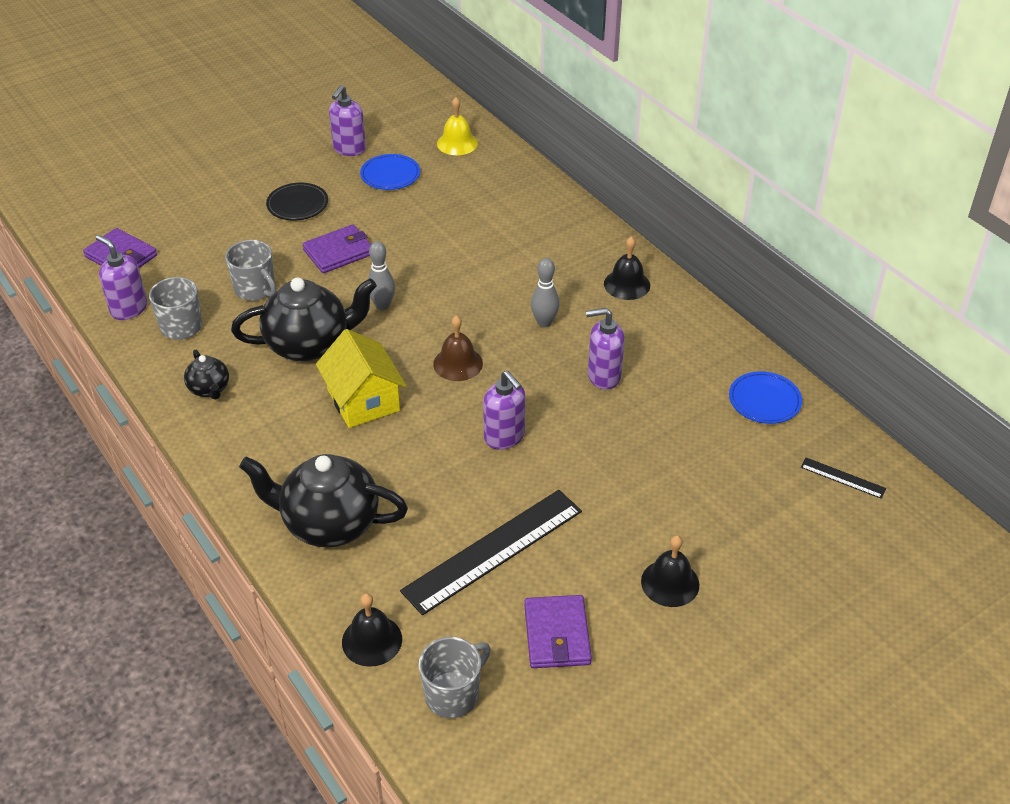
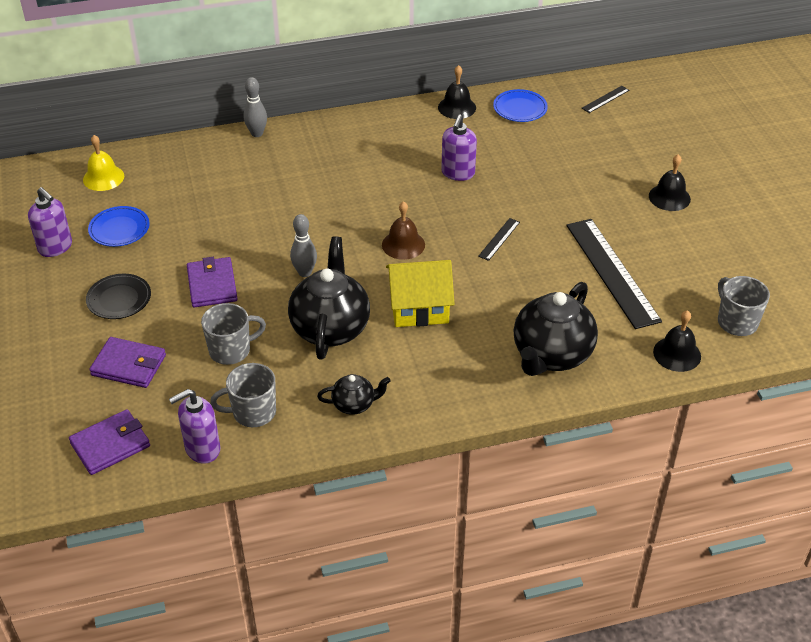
camera: 70 degrees left, 0 degrees up
purple soap dispenser [483,371,525,450] -> black ruler [478,218,520,261]
purple wallet [524,595,592,668] -> purple wallet moved to [89,337,166,388]
grey bowling pin [531,258,560,327] -> grey bowling pin moved to [244,77,267,137]
black bell [604,236,650,300] -> black bell moved to [438,65,476,119]

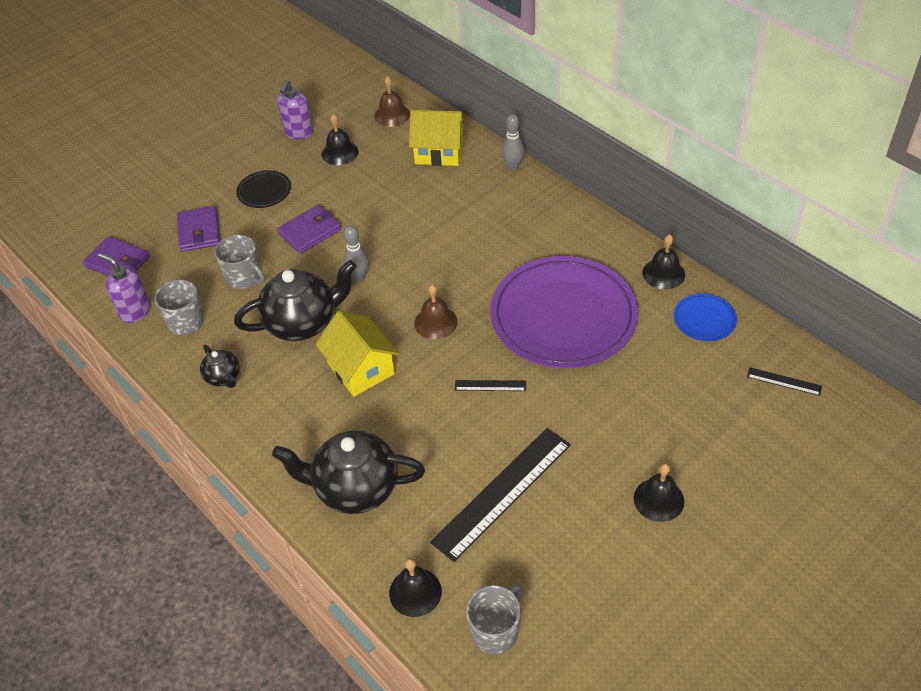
camera: 65 degrees right, 5 degrees up
yellow bell [83,135,124,191] -> brown bell [374,76,410,127]
blue plate [88,206,150,247] -> black bell [322,114,359,165]
purple soap dispenser [441,114,477,181] -> purple plate [490,256,638,368]
none -> yellow house [409,110,466,166]

